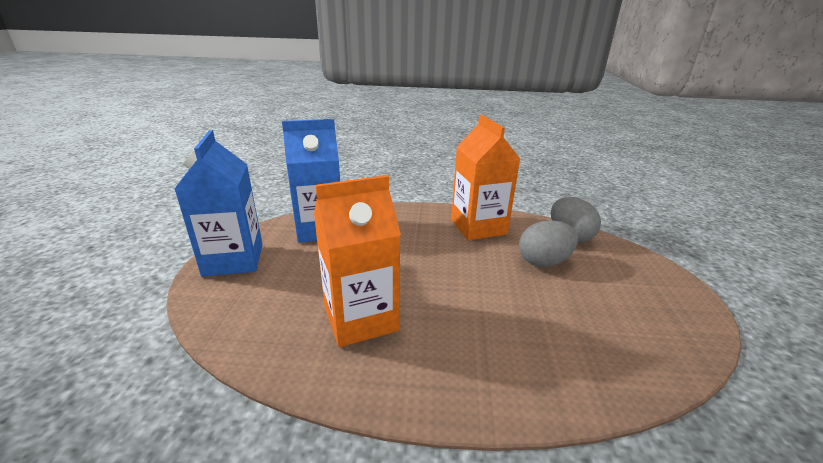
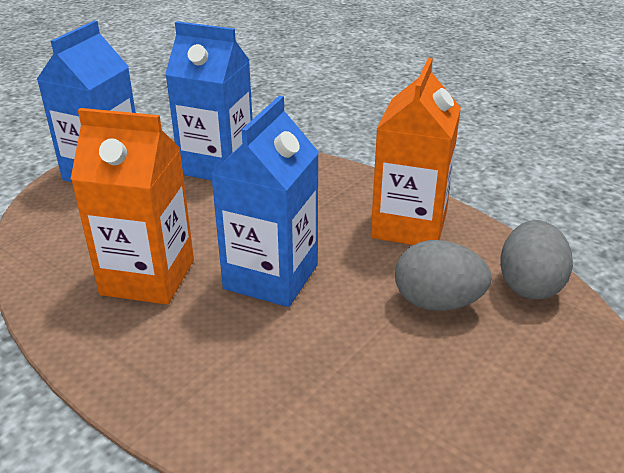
camera: 35 degrees right, 5 degrees up
none -> blue carton [211,96,319,307]

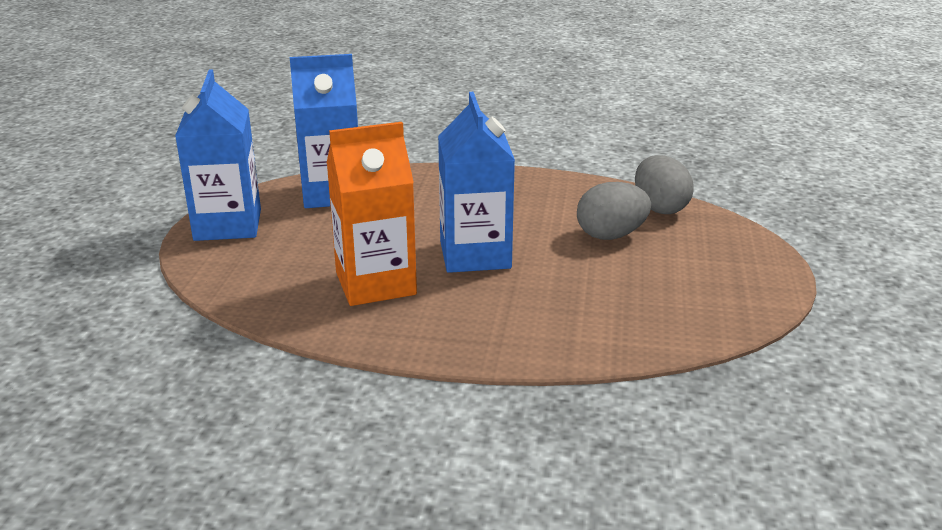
camera: 30 degrees left, 5 degrees down
orange carton [371,58,461,245] -> none

